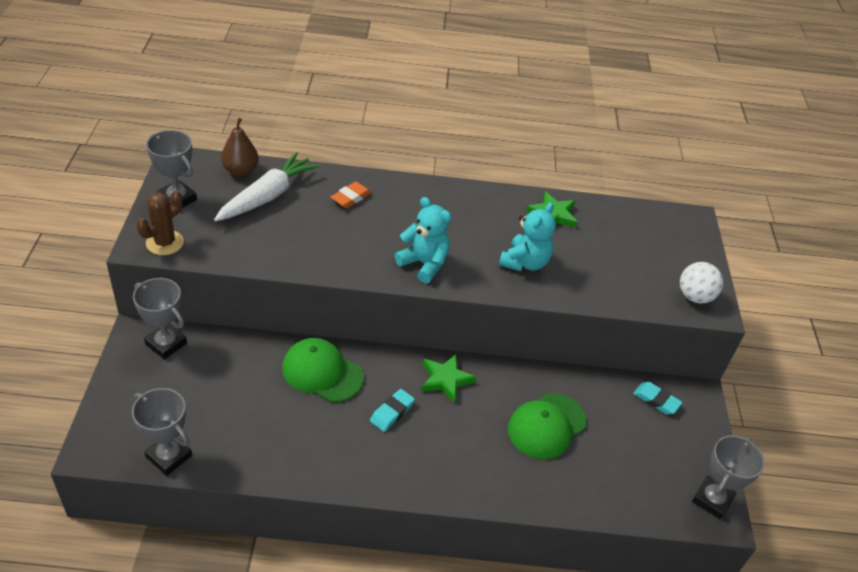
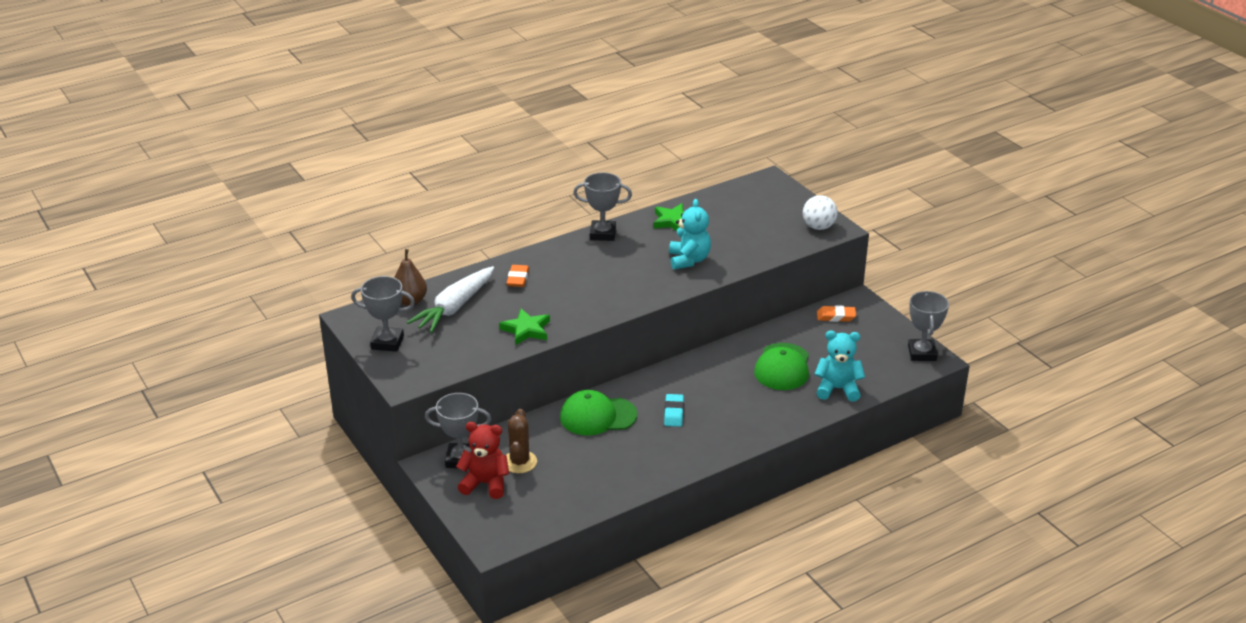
camera: 30 degrees left, 10 degrees down
grey trophy [132,388,192,476] -> grey trophy moved to [573,172,632,241]
brown cactus [136,190,184,255] -> brown cactus moved to [506,409,537,473]
white carrot [214,152,320,221] -> white carrot turned 150 degrees counterclockwise [407,266,494,333]
turquoise teddy bear [395,197,451,283] -> turquoise teddy bear moved to [815,330,865,402]
green star [421,353,476,403] -> green star moved to [499,309,550,345]
turquoise eraser [633,382,683,415] -> orange eraser [817,305,856,322]
none -> red teddy bear [456,422,509,499]

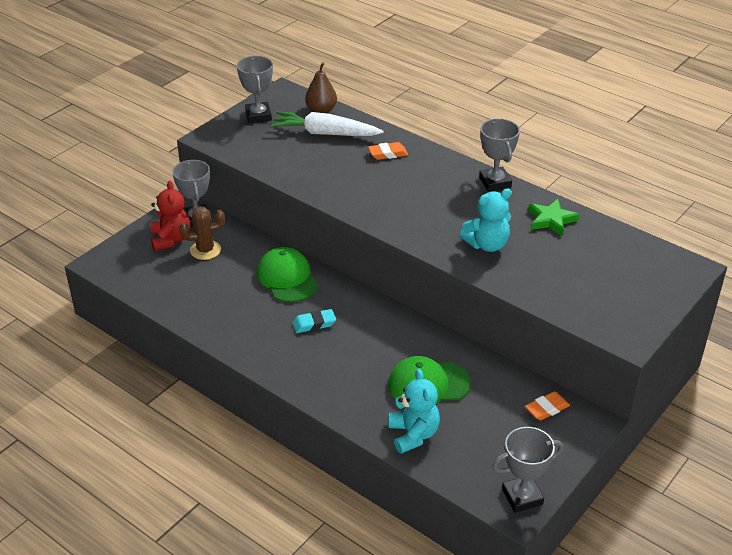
camera: 70 degrees right, 5 degrees up
green star [499,309,550,345] -> none
white ball [803,195,838,230] -> none
orange eraser [817,305,856,322] -> orange eraser turned 75 degrees clockwise [525,391,570,420]

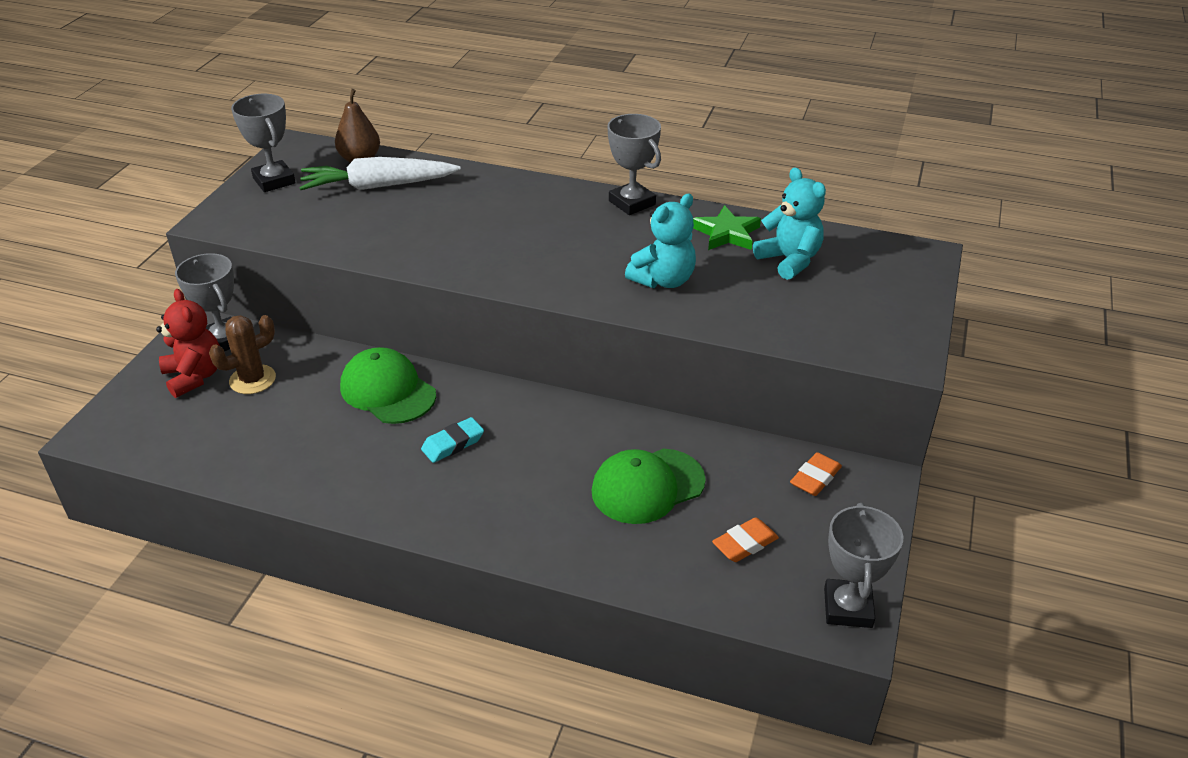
camera: 20 degrees left, 0 degrees up
orange eraser [368,142,408,160] -> orange eraser moved to [712,517,779,562]
turquoise teddy bear [389,369,440,454] -> turquoise teddy bear moved to [753,167,826,280]
grey trophy [492,427,564,513] -> grey trophy turned 45 degrees counterclockwise [824,503,903,628]

